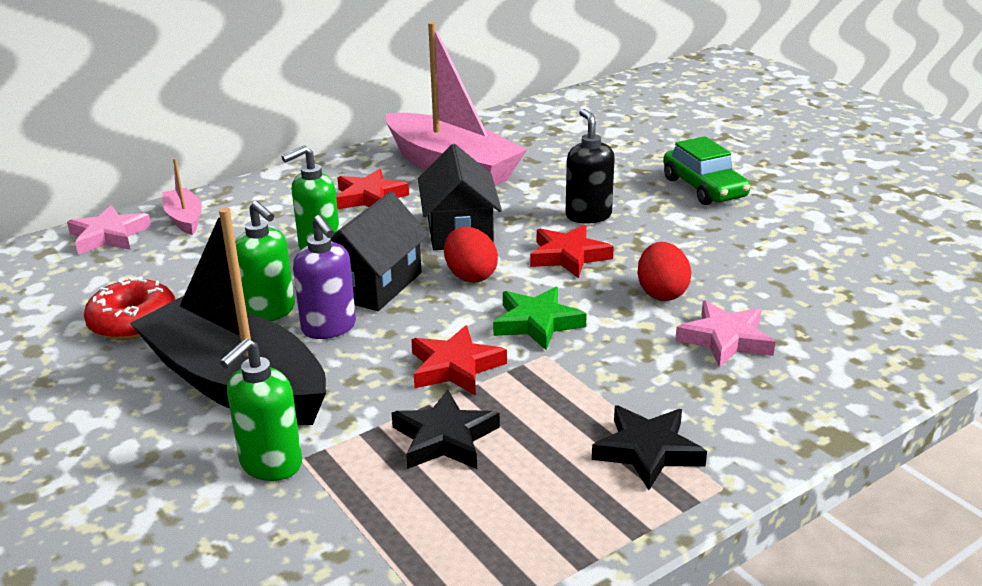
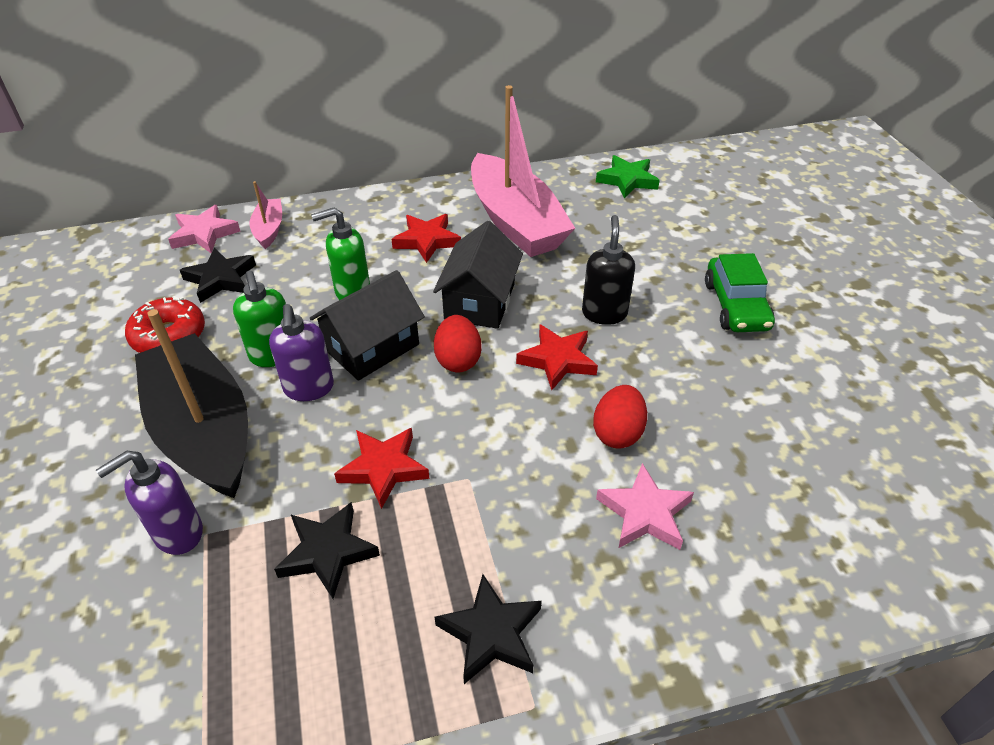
camera: 20 degrees right, 15 degrees up
green soap dispenser [220,338,302,481] -> purple soap dispenser [96,451,203,555]
green star [493,287,587,350] -> green star moved to [596,155,660,198]
none -> black star [180,248,256,303]

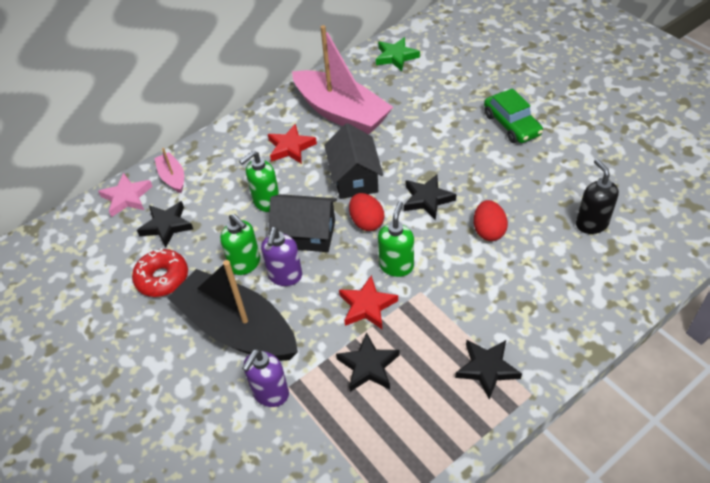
camera: 20 degrees left, 5 degrees up
purple soap dispenser [269,304,334,401] -> purple soap dispenser turned 45 degrees clockwise [261,227,302,286]
black house [310,270,425,381] -> black house turned 75 degrees clockwise [268,194,337,252]
red star [516,324,598,390] -> black star [404,175,456,220]
black soap dispenser [582,215,635,325] -> black soap dispenser moved to [576,159,619,234]
pink star [596,463,694,550] -> none
none -> green soap dispenser [378,201,414,277]

